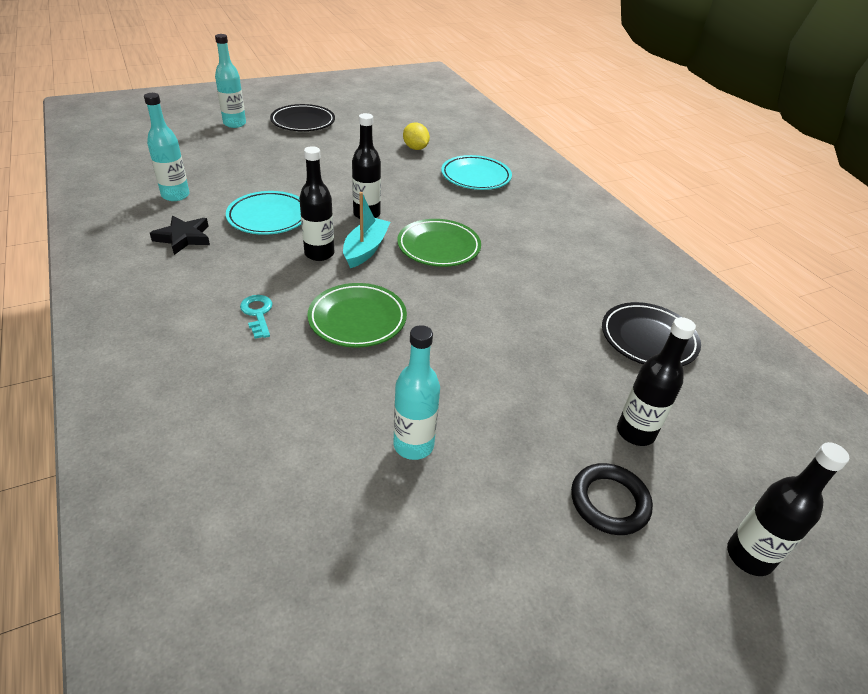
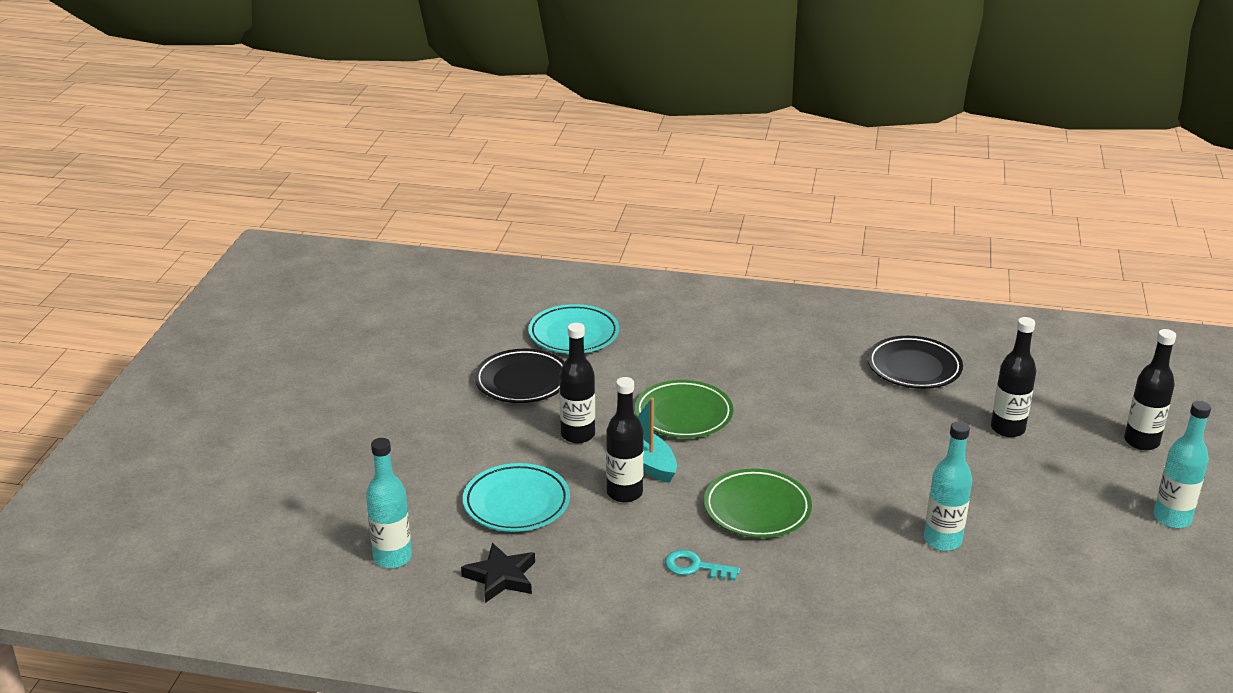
camera: 50 degrees left, 10 degrees down
turquoise bottle [215,34,246,128] -> turquoise bottle moved to [1154,401,1211,528]
black plate [270,104,335,131] -> black plate moved to [474,348,565,403]
yellow lemon [403,123,430,150] -> none
black ring [571,463,653,535] -> none

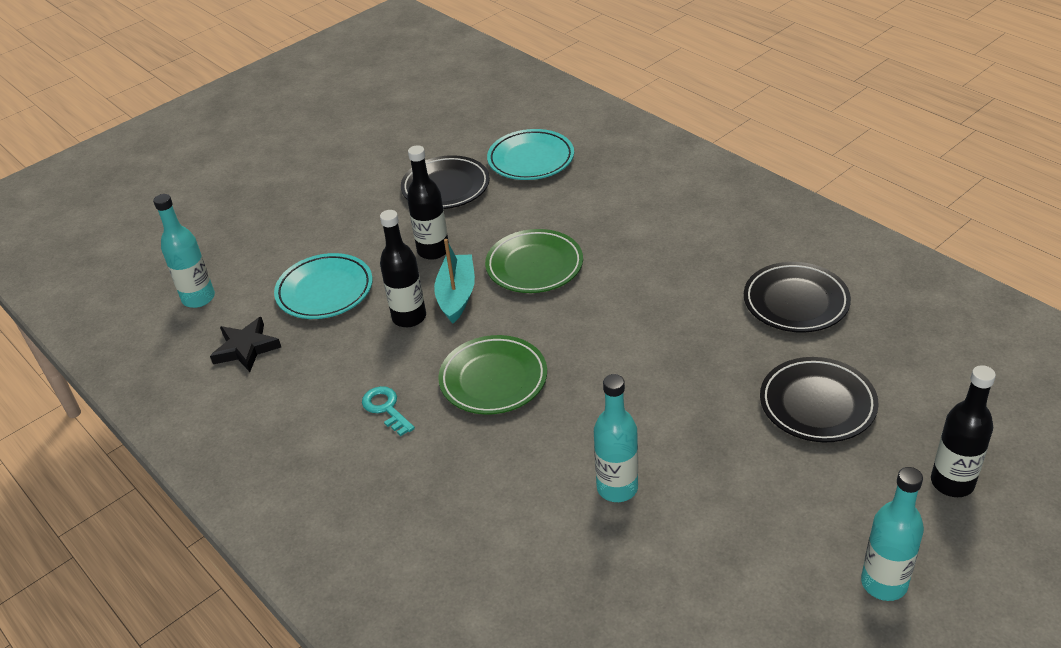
camera: 40 degrees right, 10 degrees up
black bottle [991,317,1036,437] -> black plate [760,357,879,442]

